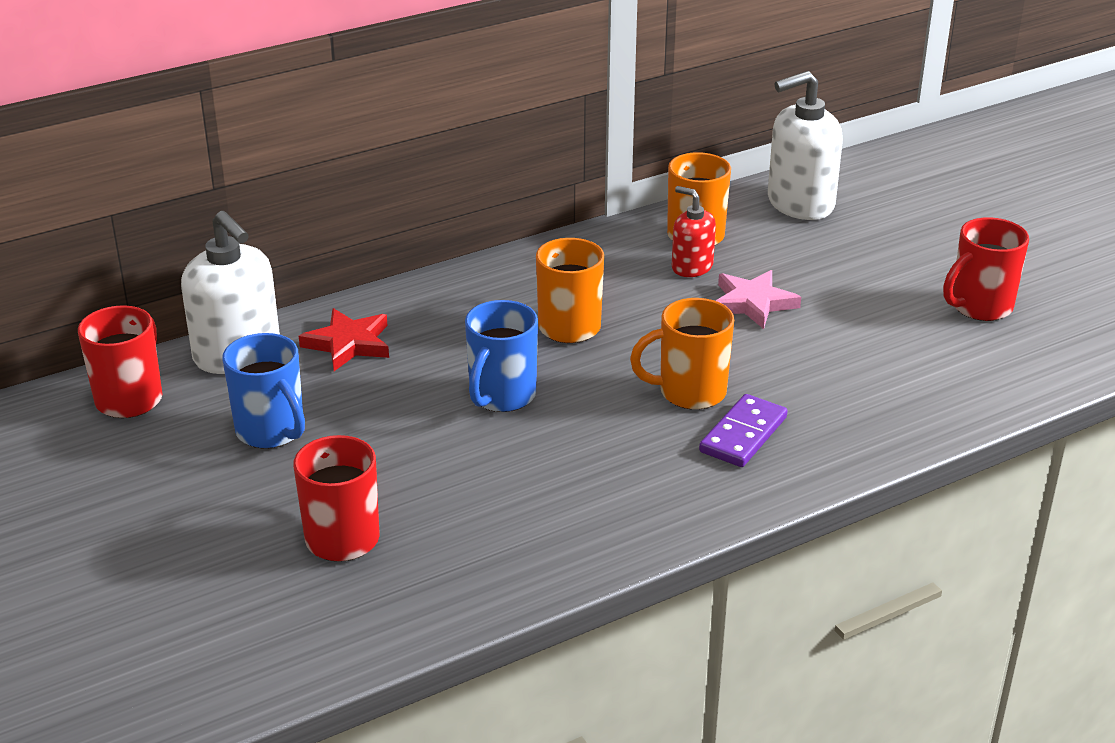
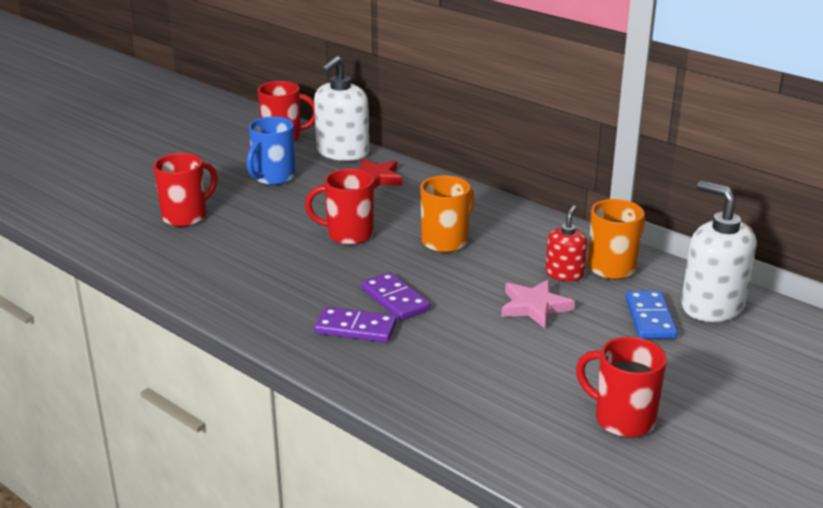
camera: 70 degrees right, 5 degrees down
blue mug [465,300,538,412] -> red mug [305,169,374,245]
orange mug [630,298,734,410] -> purple domino [361,272,430,320]
none -> blue domino [625,291,678,339]

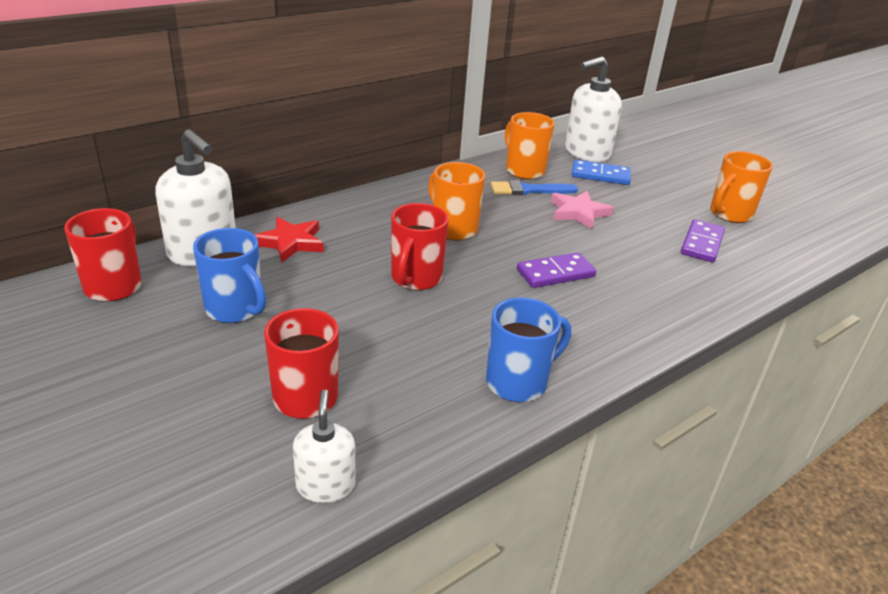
camera: 80 degrees left, 5 degrees up
purple domino [314,307,397,342] -> purple domino moved to [681,219,725,262]
red soap dispenser [545,205,587,281] -> blue brush [491,180,578,195]
red mug [576,337,667,438] -> orange mug [710,151,773,223]
none -> white soap dispenser [293,389,355,503]
none -> blue mug [486,297,571,402]

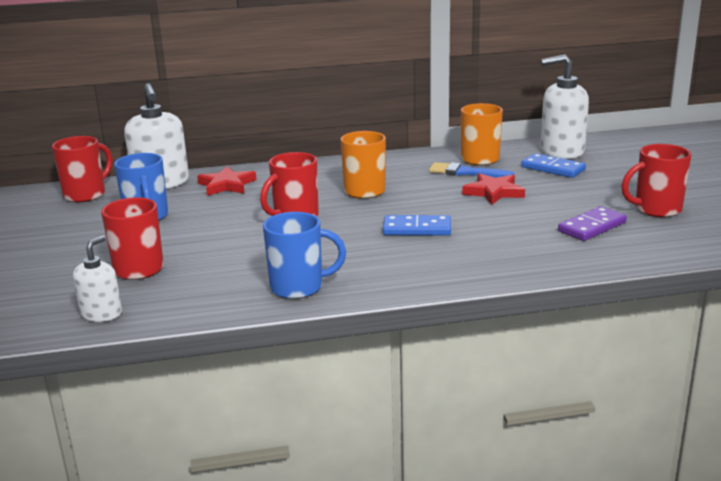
camera: 30 degrees right, 10 degrees down
purple domino [517,252,596,288] -> blue domino [383,215,451,236]
pink star [551,191,614,229] -> red star [462,173,525,205]
orange mug [710,151,773,223] -> red mug [621,144,691,217]

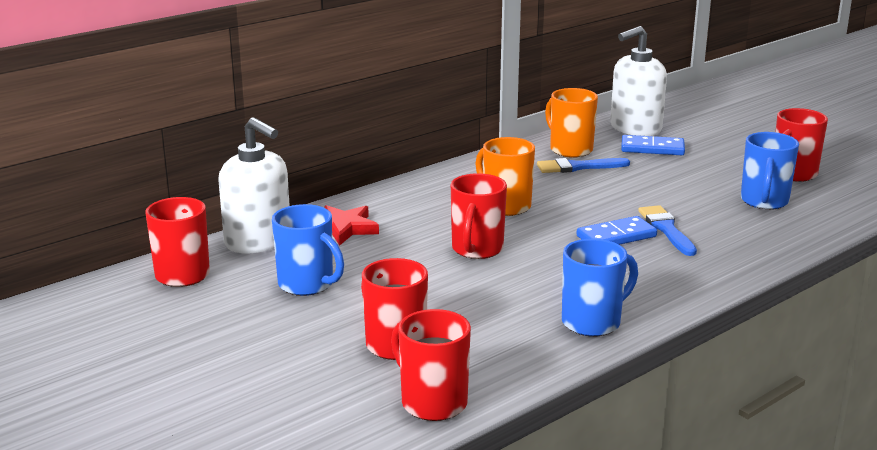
camera: 30 degrees left, 0 degrees up
white soap dispenser [73,236,122,322] -> red mug [391,309,471,421]
red star [462,173,525,205] -> none
purple domino [558,206,627,241] -> blue mug [741,132,799,210]
none -> blue brush [638,205,697,256]

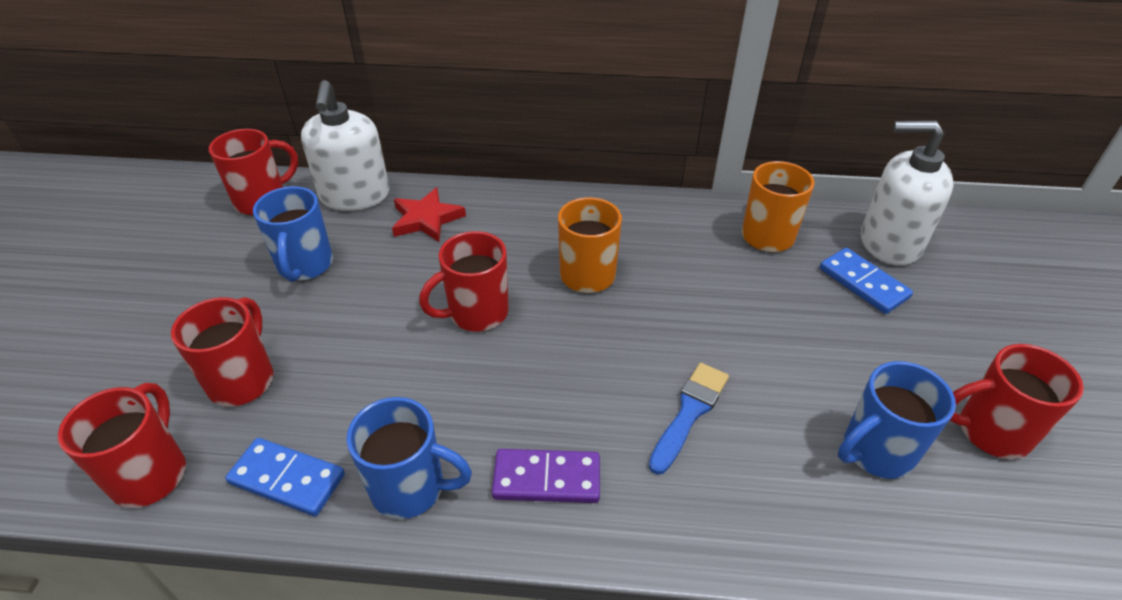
camera: 45 degrees right, 20 degrees up
blue brush [537,158,630,173] -> none
blue domino [577,216,657,245] -> blue domino moved to [225,438,345,516]
none -> purple domino [492,449,600,503]

